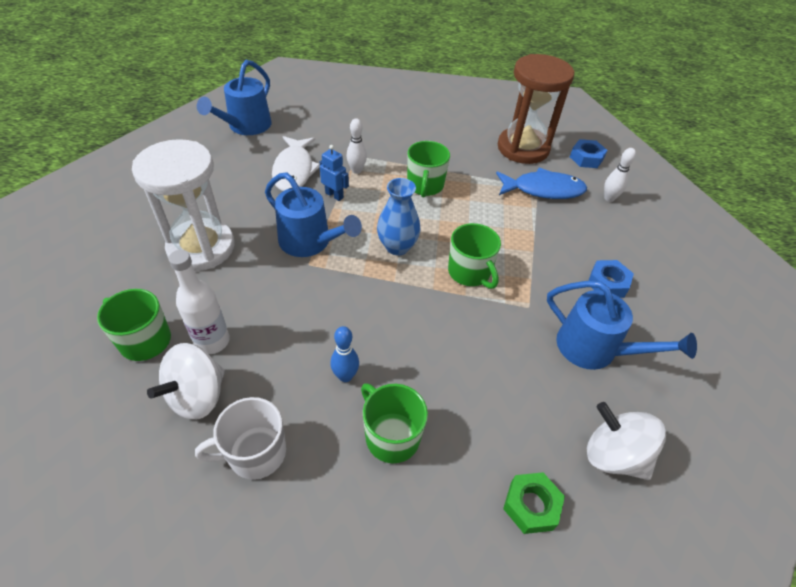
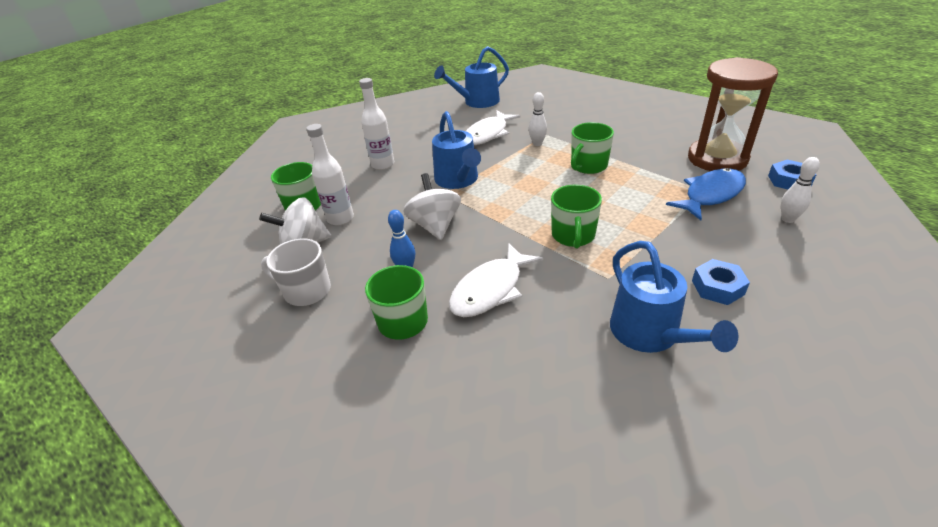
camera: 40 degrees right, 10 degrees down
white hourglass [132,139,234,271] -> white bottle [359,78,394,170]
blue robot [320,145,349,201] -> none
blue vase [377,178,420,256] -> none
blue fish [496,168,587,199] -> blue fish turned 75 degrees counterclockwise [666,168,746,220]
green nut [503,472,565,534] -> none
white spinning top [587,402,666,480] -> white spinning top moved to [403,173,461,240]
none -> white fish [449,243,543,317]

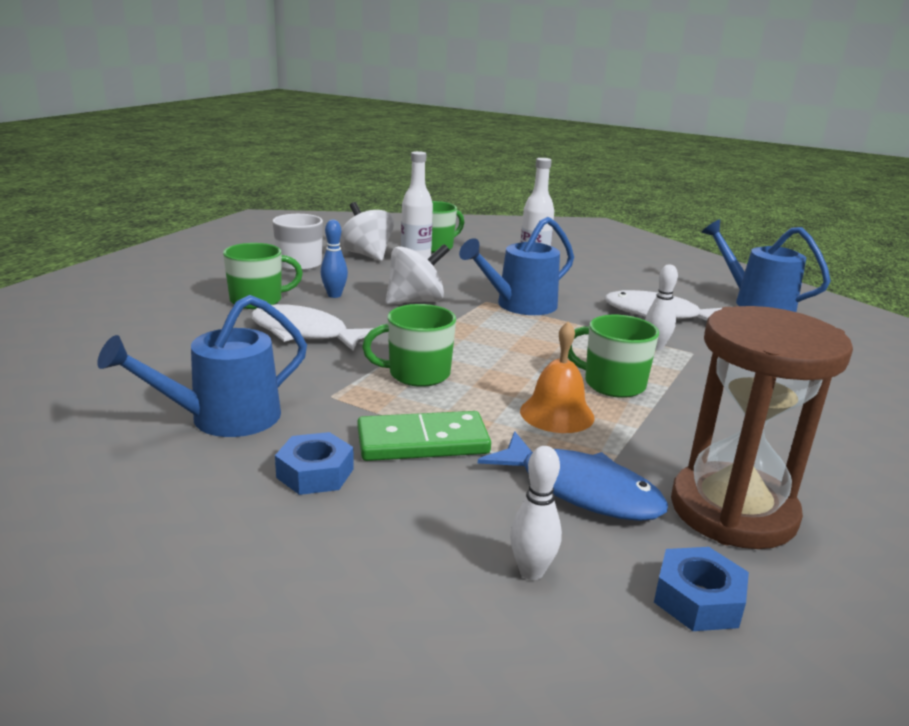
camera: 70 degrees right, 15 degrees down
none -> green domino [357,411,491,461]
none -> orange bell [520,321,595,433]

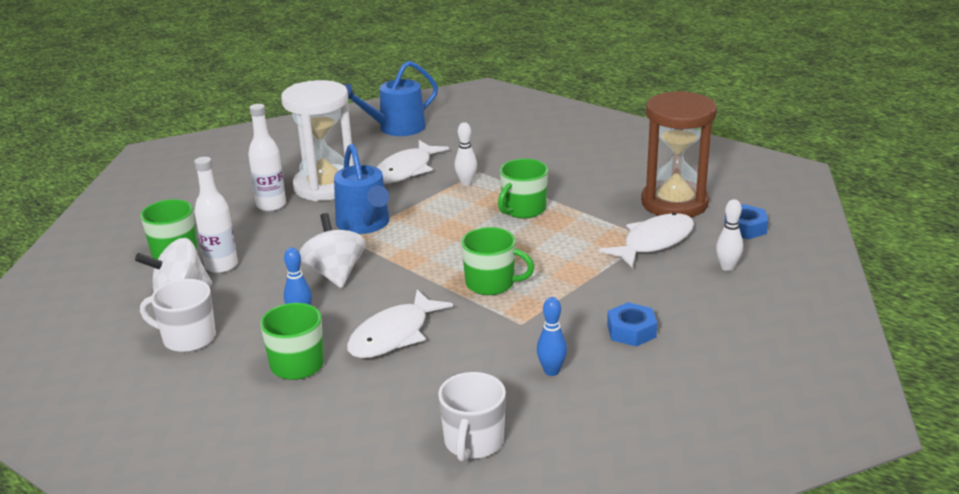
camera: 75 degrees left, 5 degrees up
blue watering can [97,295,307,437] -> blue bowling pin [537,297,567,376]
green domino [357,411,491,461] -> none
green mug [362,304,456,387] -> green mug turned 75 degrees counterclockwise [461,227,534,295]
blue fish [478,431,668,521] -> white fish [599,213,694,268]
orange bell [520,321,595,433] -> none
none -> white hourglass [281,80,354,201]
none -> white mug [438,372,506,462]

